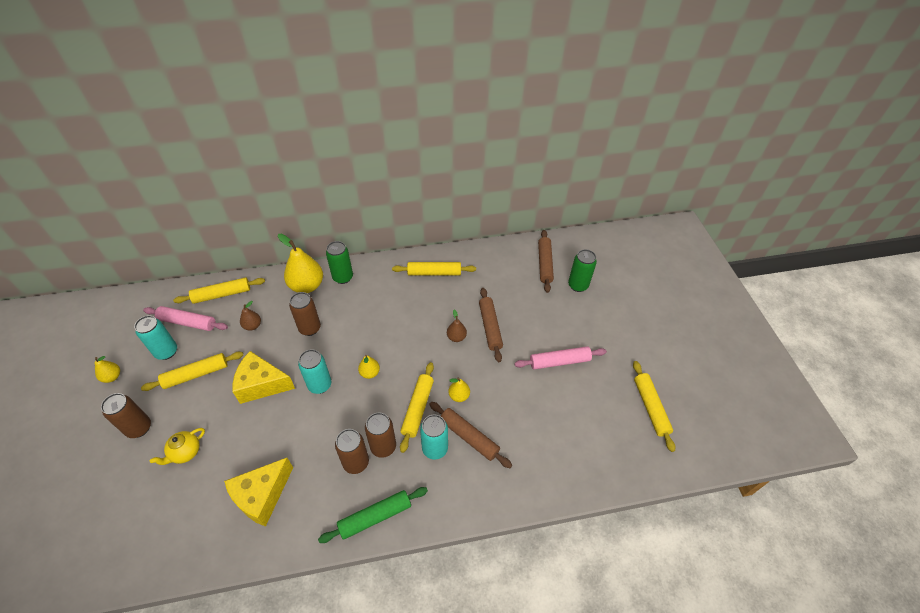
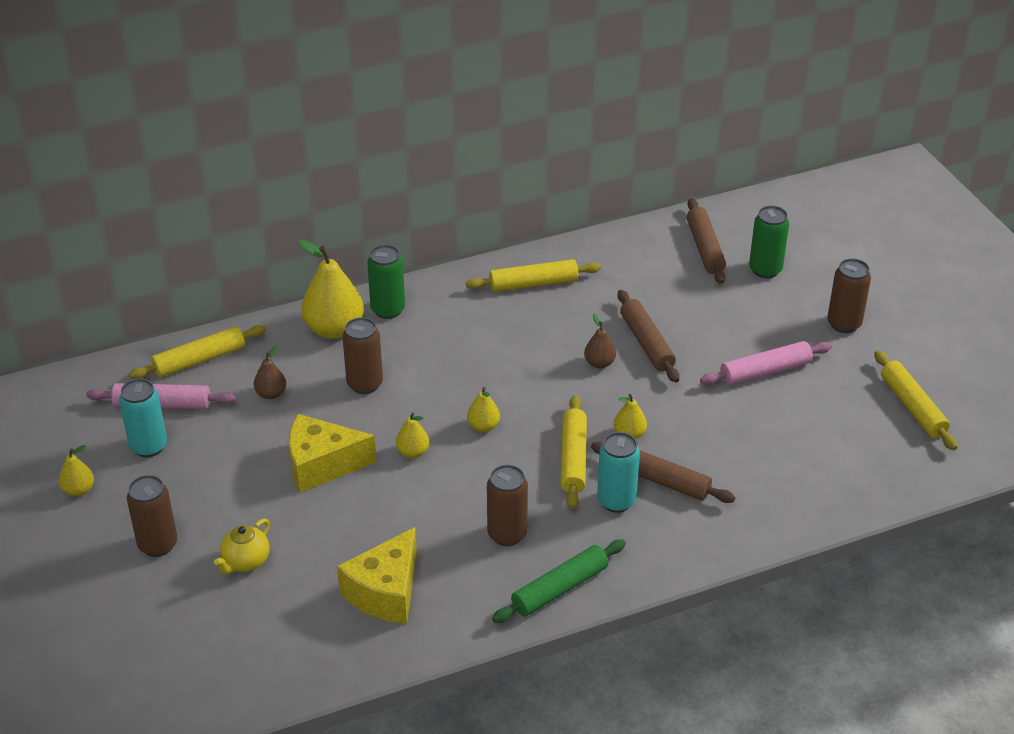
camera: 10 degrees left, 10 degrees down
yellow rolling pin [141,352,243,391] -> none
turquoise can [298,349,332,394] -> yellow pear [396,412,429,458]
brown can [365,412,396,458] -> brown can moved to [827,258,871,333]

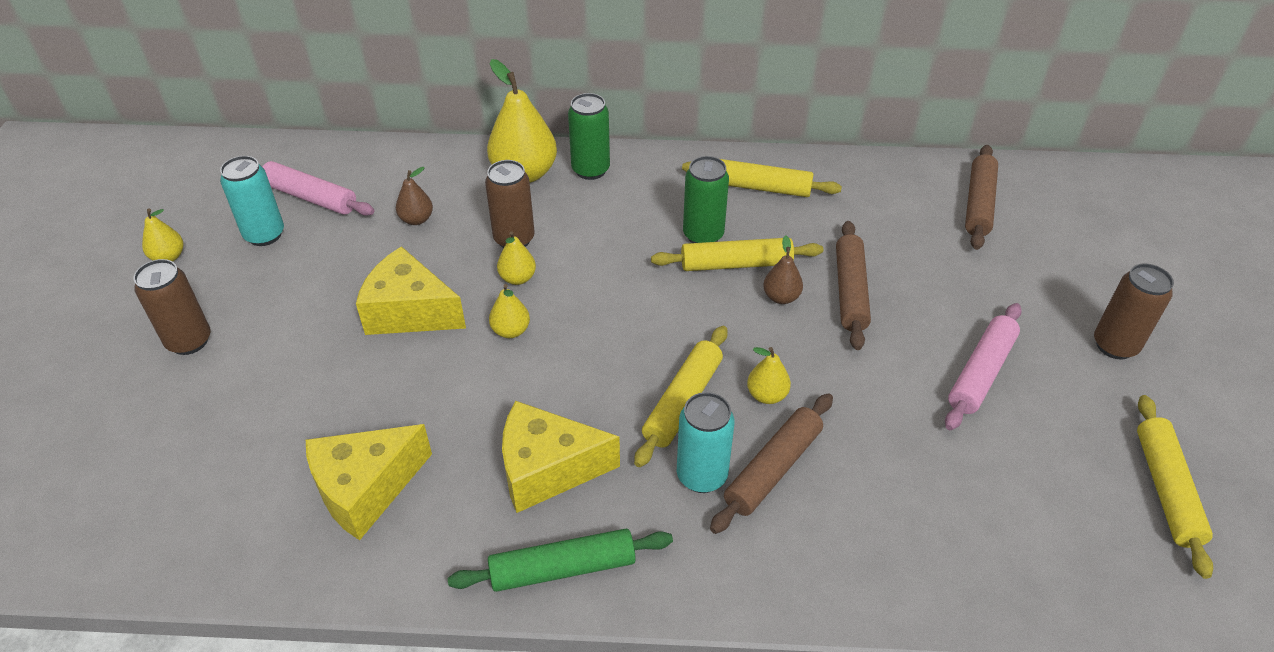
camera: 25 degrees right, 5 degrees up
yellow rolling pin [129,325,266,379] -> yellow rolling pin moved to [651,238,823,271]
yellow teapot [214,519,270,574] -> none
yellow pear [467,387,500,432] -> yellow pear moved to [497,231,536,285]
brown can [487,465,528,546] -> yellow cheese [502,401,620,513]
brown rolling pin [591,442,735,503] -> brown rolling pin turned 75 degrees clockwise [710,393,833,534]
pink rolling pin [700,341,832,385] -> pink rolling pin turned 60 degrees counterclockwise [945,303,1022,430]
green can [749,206,789,279] -> green can moved to [683,156,729,243]

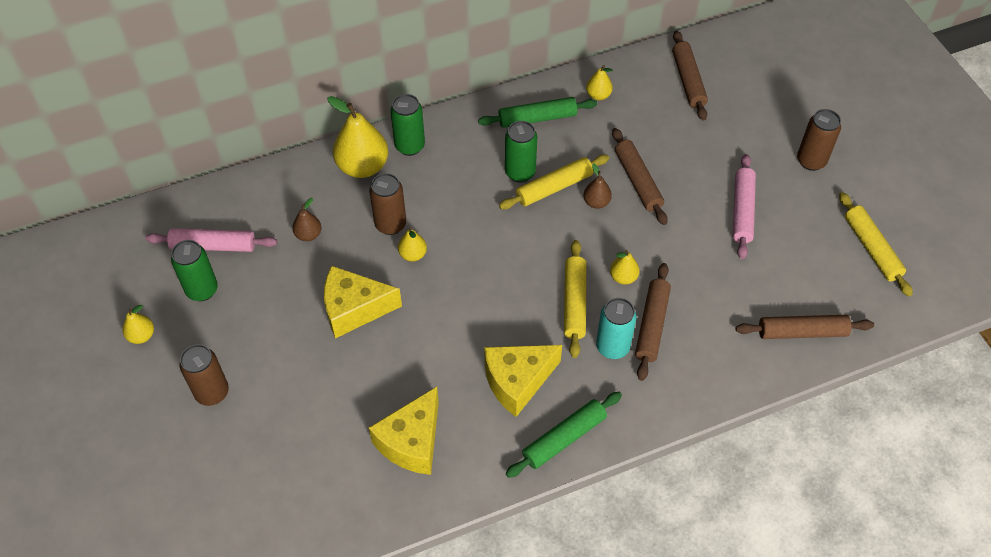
camera: 25 degrees left, 10 degrees up
turquoise can [220,156,284,246] -> green can [171,240,218,301]
yellow pear [489,284,530,338] -> yellow pear moved to [586,65,613,100]
yellow rolling pin [682,159,842,197] -> green rolling pin [478,97,597,128]
none -> brown rolling pin [736,315,874,339]

